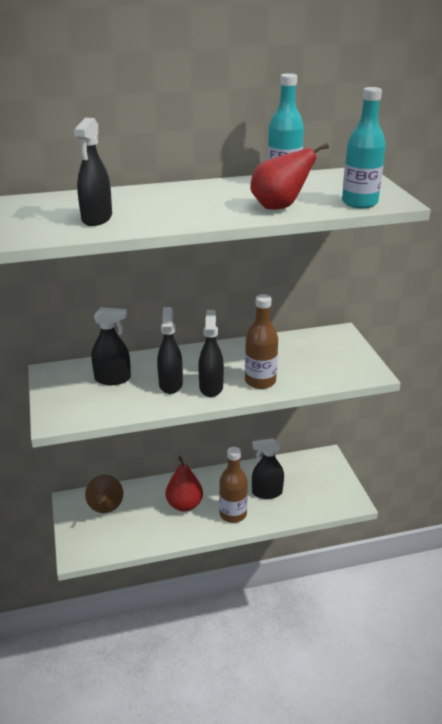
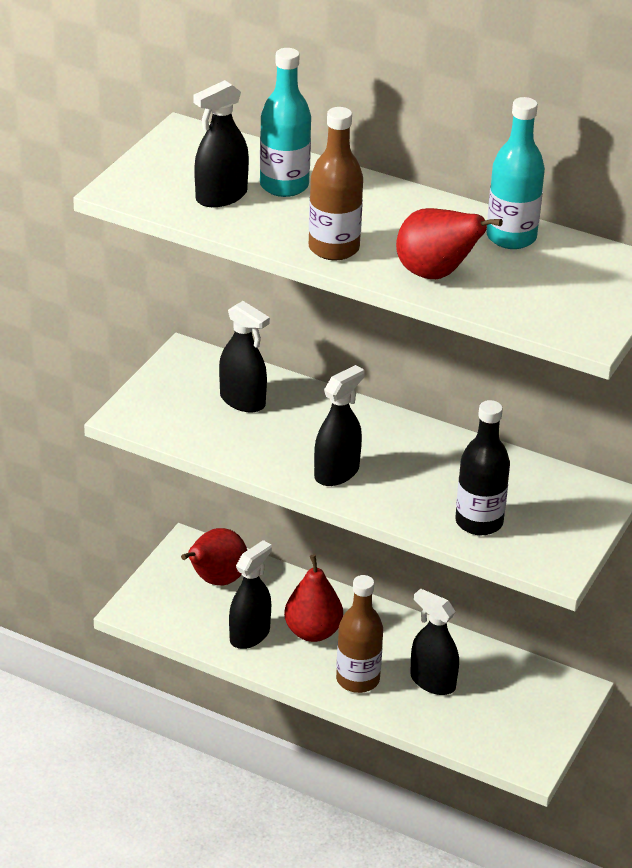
camera: 40 degrees right, 5 degrees up
brown pear [85,475,123,513] -> red pear [181,528,247,585]
black spray bottle [157,307,183,394] -> black spray bottle moved to [229,540,272,649]
brown bottle [245,294,278,389] -> brown bottle moved to [309,107,363,260]
turquoise bottle [342,87,386,209] -> turquoise bottle moved to [260,48,311,197]
none -> black bottle [455,400,510,535]

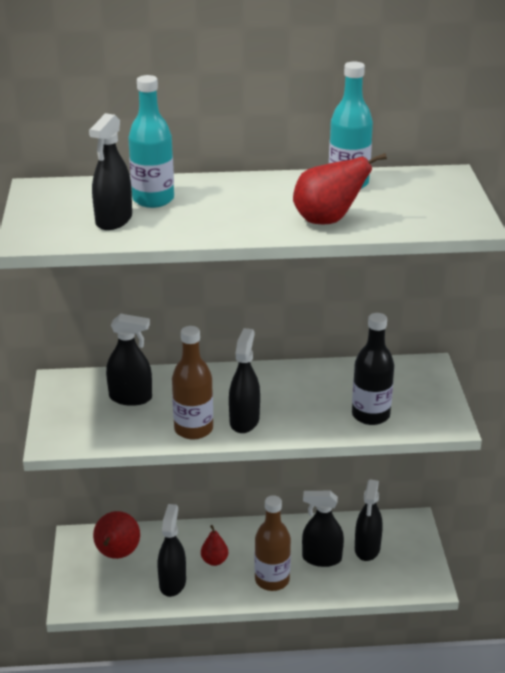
camera: 30 degrees left, 5 degrees down
red pear [284,554,343,642] -> red pear [201,525,228,566], size x0.59
brown bottle [309,107,363,260] -> brown bottle moved to [172,326,213,440]
none -> black spray bottle [355,479,383,561]

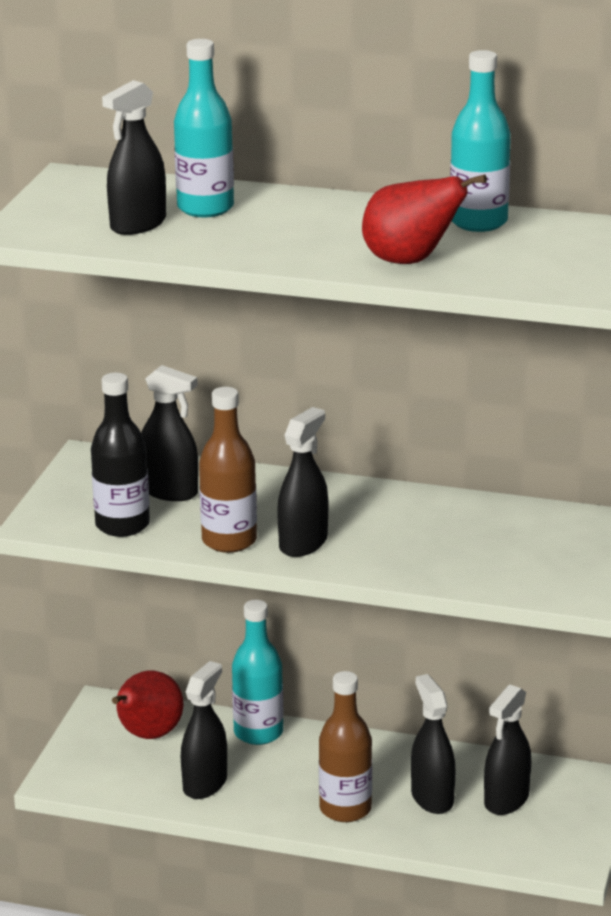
camera: 20 degrees right, 5 degrees down
red pear [201,525,228,566] -> none
black spray bottle [302,491,344,567] -> black spray bottle turned 45 degrees clockwise [411,674,455,814]
black bottle [352,313,394,425] -> black bottle moved to [91,373,150,537]
none -> turquoise bottle [232,600,284,745]

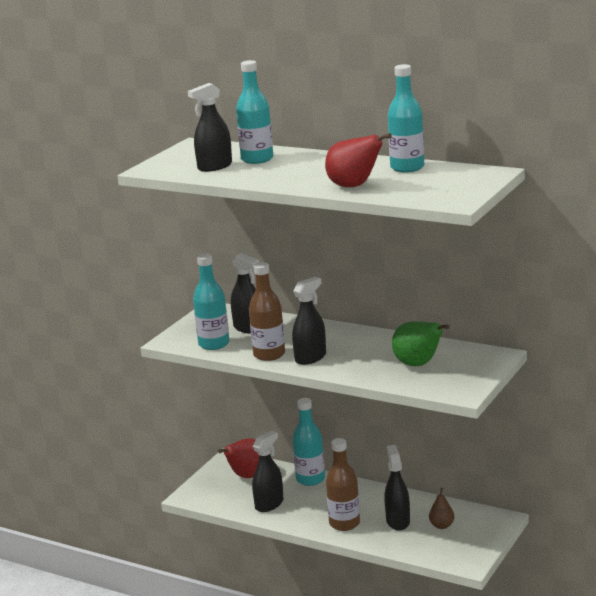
camera: 15 degrees right, 5 degrees down
black bottle [91,373,150,537] -> turquoise bottle [193,254,230,350]
black spray bottle [484,685,531,815] -> brown pear [429,488,455,529]
none -> green pear [392,321,449,366]

